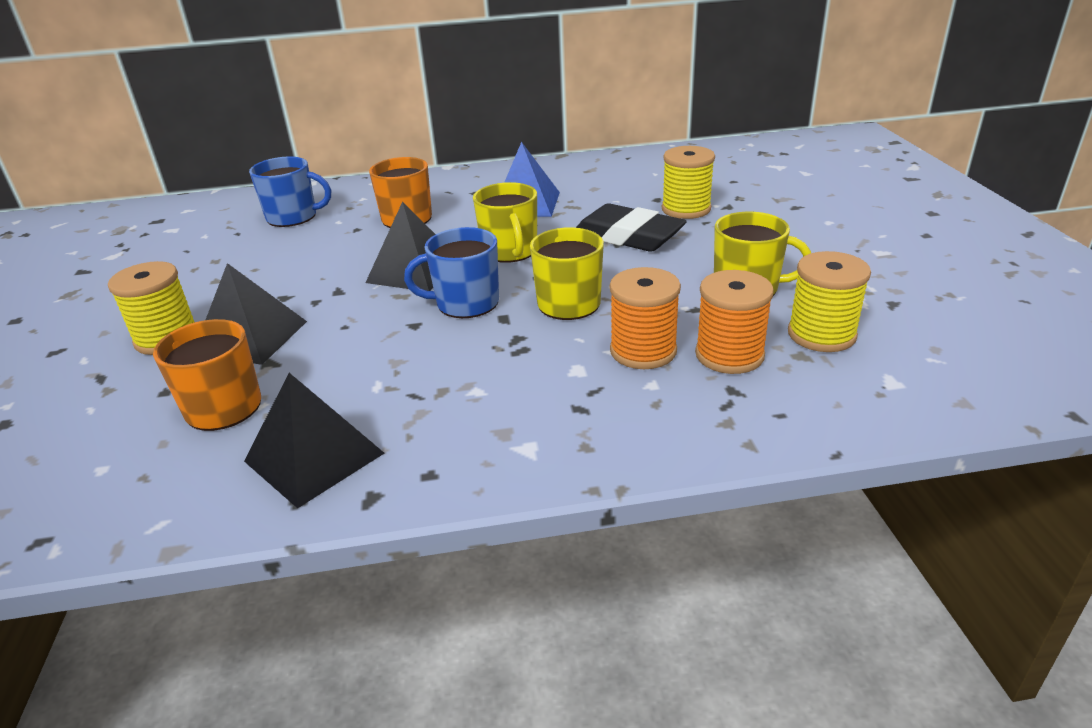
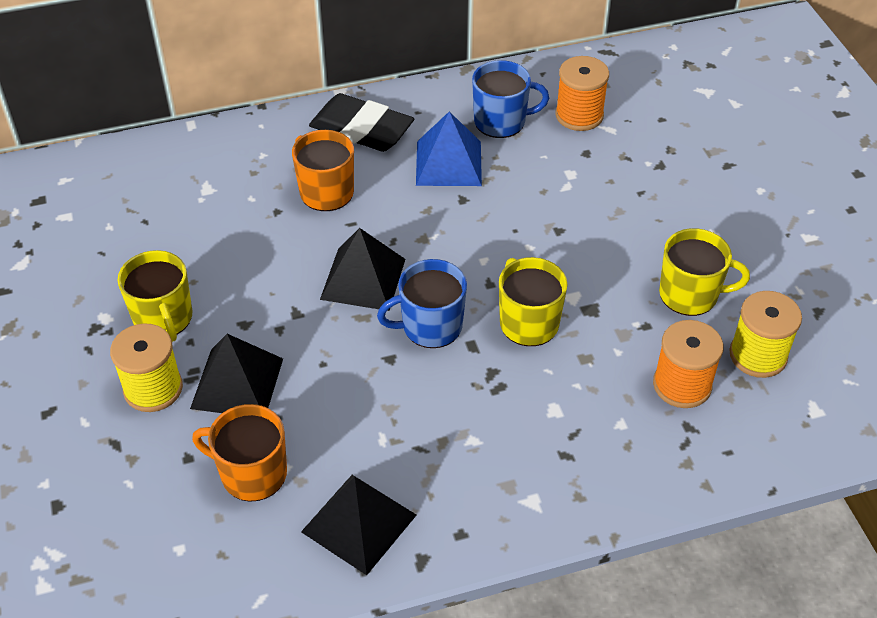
camera: 10 degrees left, 15 degrees up
blue mug [249,157,331,227] -> blue mug moved to [472,60,549,138]
yellow mug [473,182,537,263] -> yellow mug moved to [117,250,192,342]
black eraser [576,203,687,252] -> black eraser moved to [309,93,414,152]
orange spool [610,267,681,369] -> orange spool moved to [555,56,609,131]
yellow spool [662,146,715,219] -> none

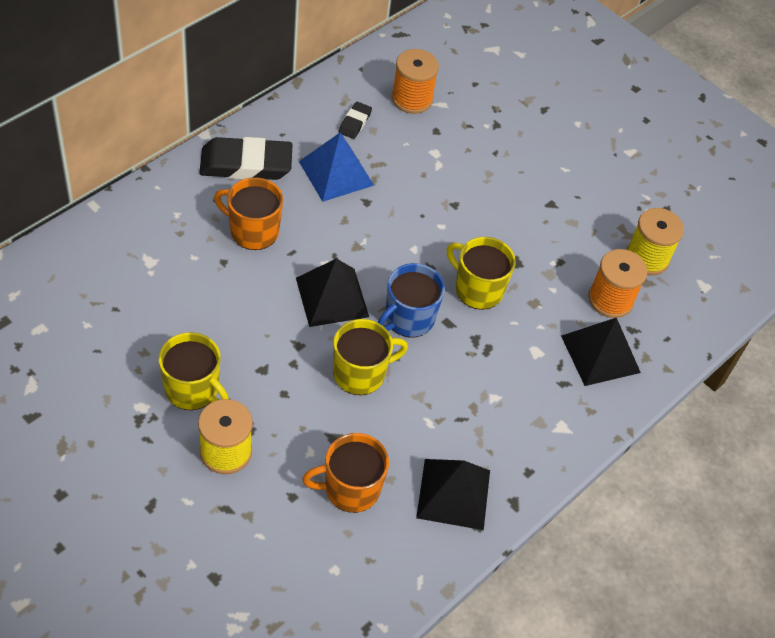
camera: 35 degrees left, 5 degrees up
black pyramid [190,334,283,413] -> black pyramid moved to [561,318,641,386]
blue mug [472,60,549,138] -> black eraser [338,102,372,139]
yellow mug [659,228,750,316] -> yellow mug moved to [333,319,408,395]

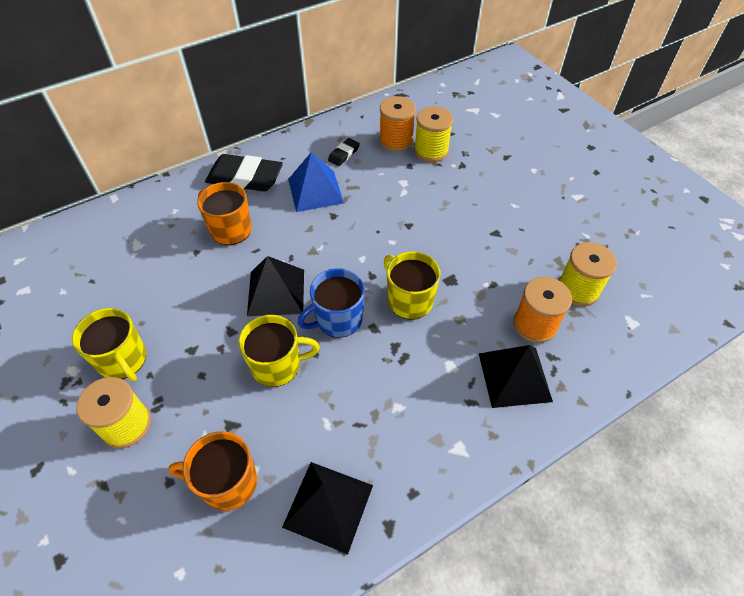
camera: 20 degrees right, 0 degrees up
none -> yellow spool [414,106,453,162]

